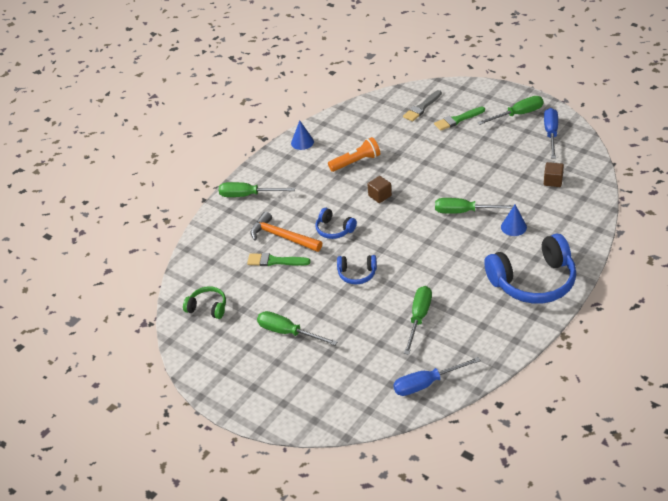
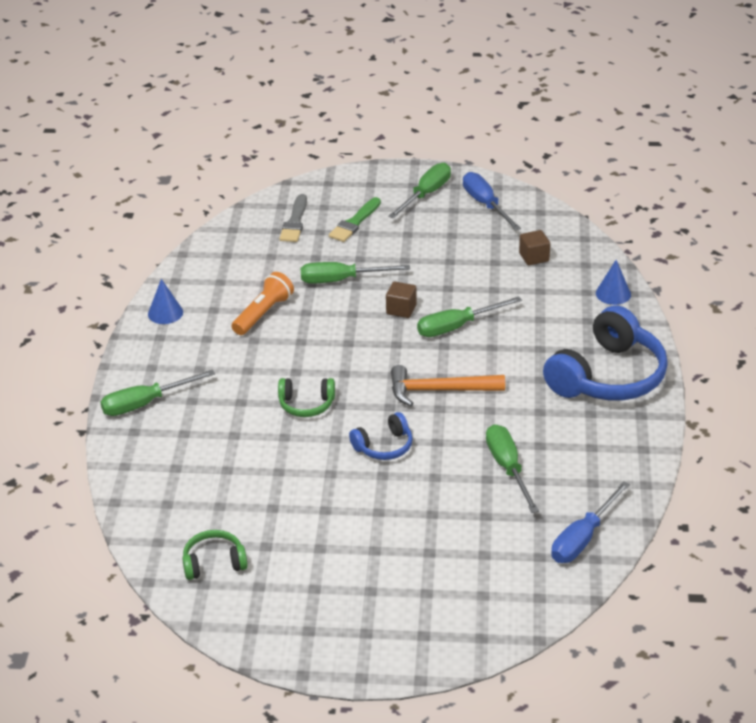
camera: 35 degrees left, 5 degrees down
green brush [247,253,311,266] -> none
orange hammer [250,211,322,252] -> orange hammer moved to [391,365,505,406]
green screwdriver [257,311,337,345] -> green screwdriver moved to [301,262,410,284]
blue headphones [315,208,357,239] -> green headphones [278,378,335,417]
brown cube [367,176,392,203] -> brown cube moved to [386,281,416,318]
blue cone [501,205,527,236] -> blue cone moved to [596,260,631,305]

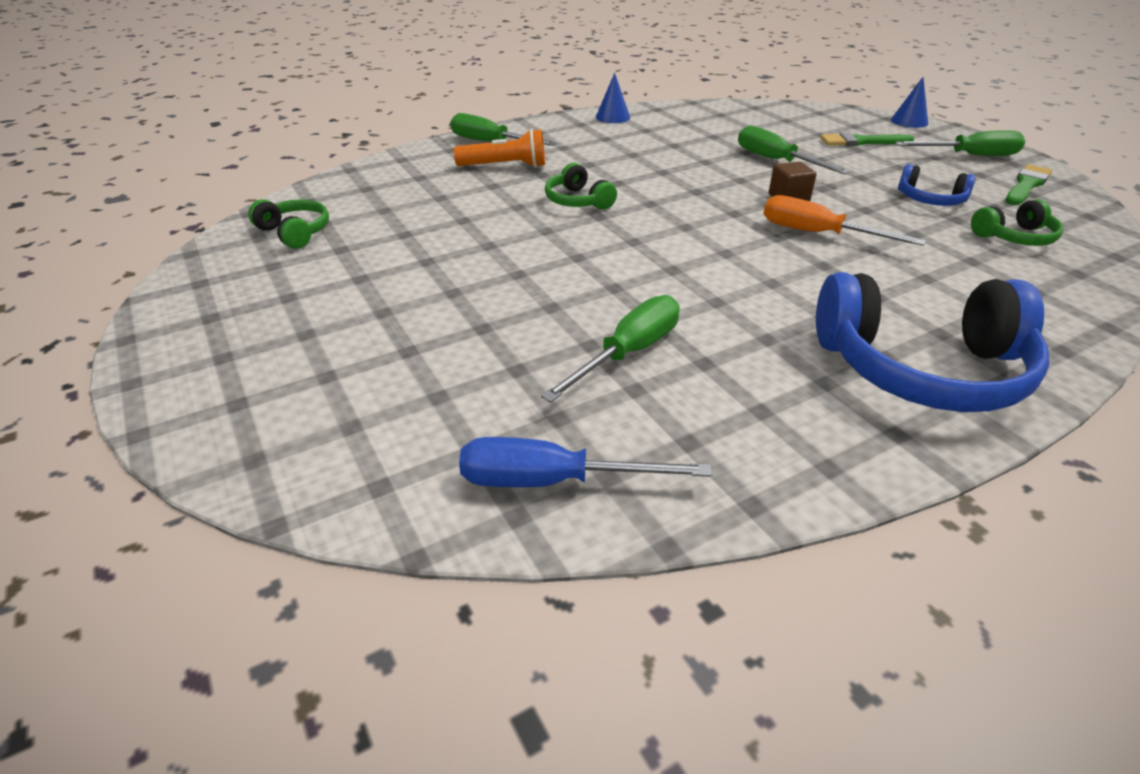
camera: 55 degrees right, 0 degrees up
orange flashlight [232,272,294,335] -> orange flashlight moved to [453,129,545,168]
grey brush [279,194,307,242] -> none
blue headphones [349,412,413,460] -> blue headphones moved to [898,164,976,206]
orange hammer [391,365,505,406] -> none
green screwdriver [417,296,522,337] -> orange screwdriver [763,195,926,246]
blue screwdriver [463,172,521,231] -> green brush [1005,164,1052,205]
brown cube [519,230,550,265] -> green headphones [971,199,1063,246]
blue cone [596,260,631,305] -> blue cone moved to [891,77,928,128]

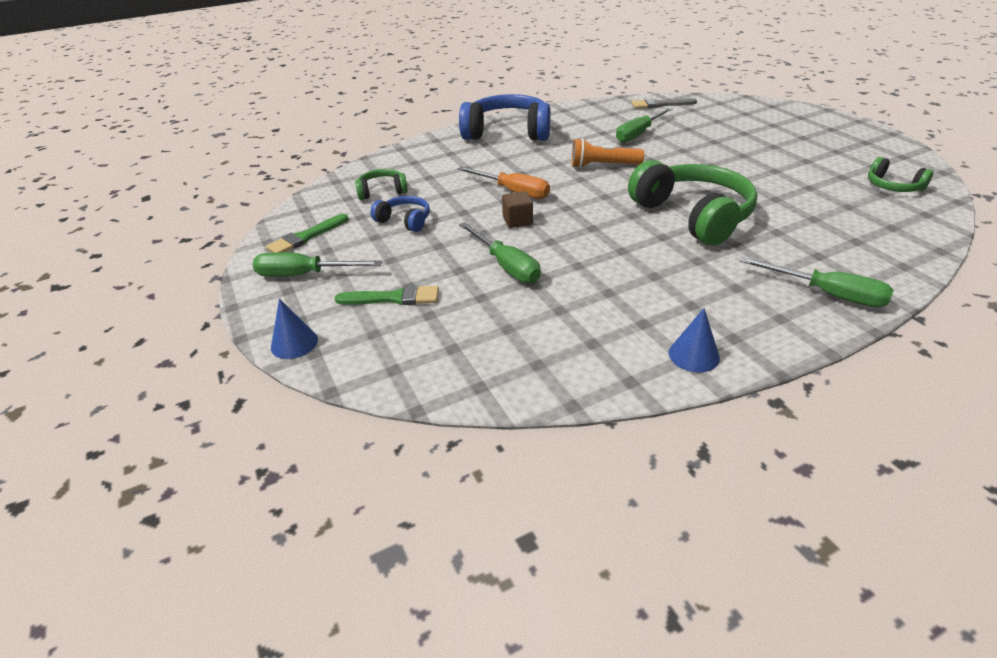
camera: 175 degrees left, 0 degrees up
orange flashlight [453,129,545,168] -> orange flashlight moved to [572,138,644,168]
blue screwdriver [459,437,712,487] -> grey brush [632,98,697,109]
green headphones [545,163,617,210] -> green headphones [628,160,757,245], size x2.05

